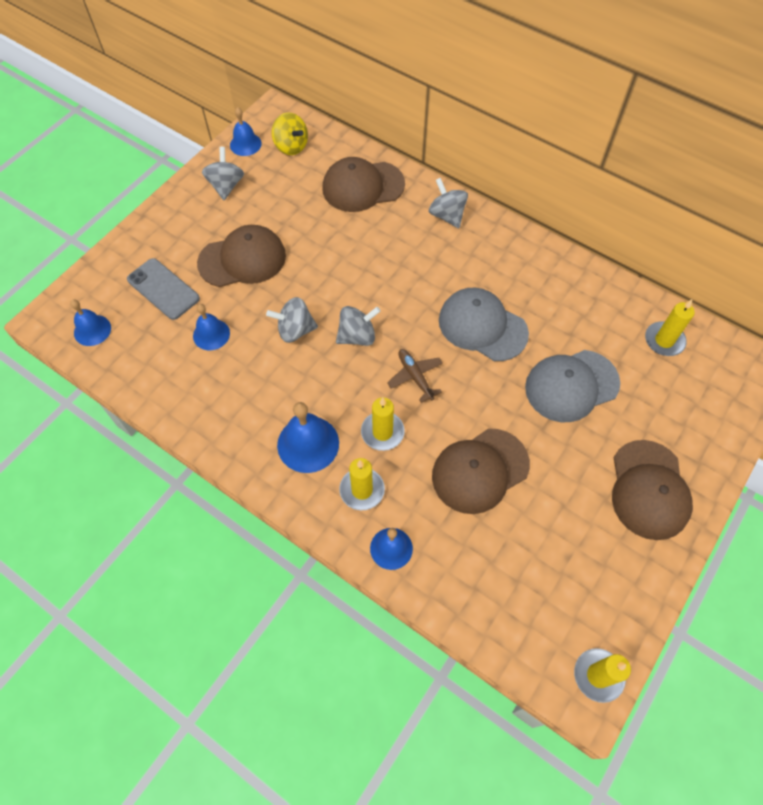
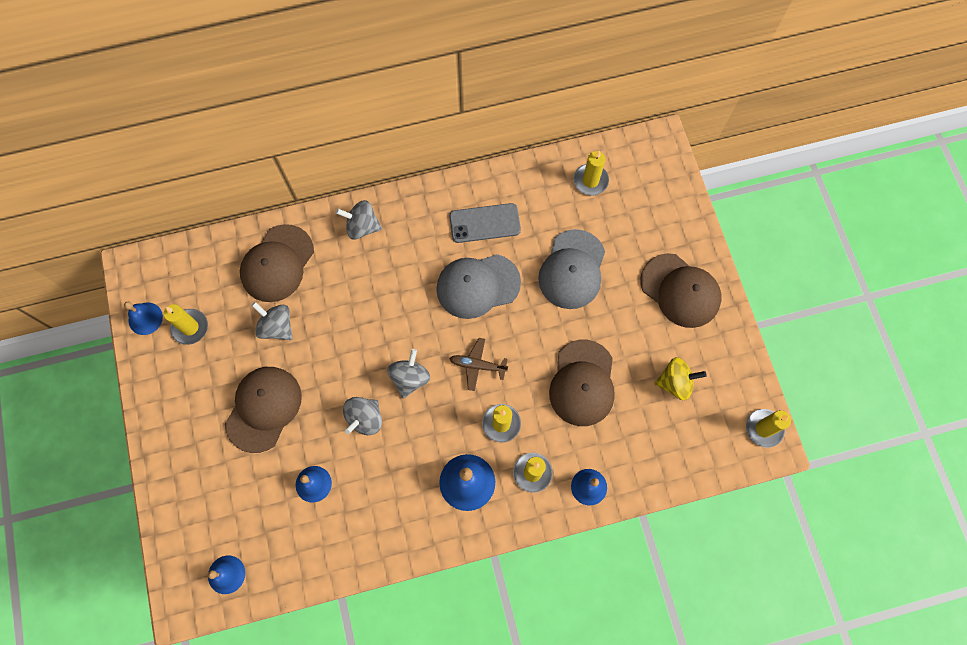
camera: 50 degrees left, 10 degrees up
grey phone [127,258,200,320] -> grey phone moved to [449,203,521,243]
grey spinning top [202,147,244,200] -> grey spinning top moved to [252,302,292,340]
yellow spinning top [272,112,308,155] -> yellow spinning top moved to [654,357,707,401]
none -> yellow candle [164,304,208,345]

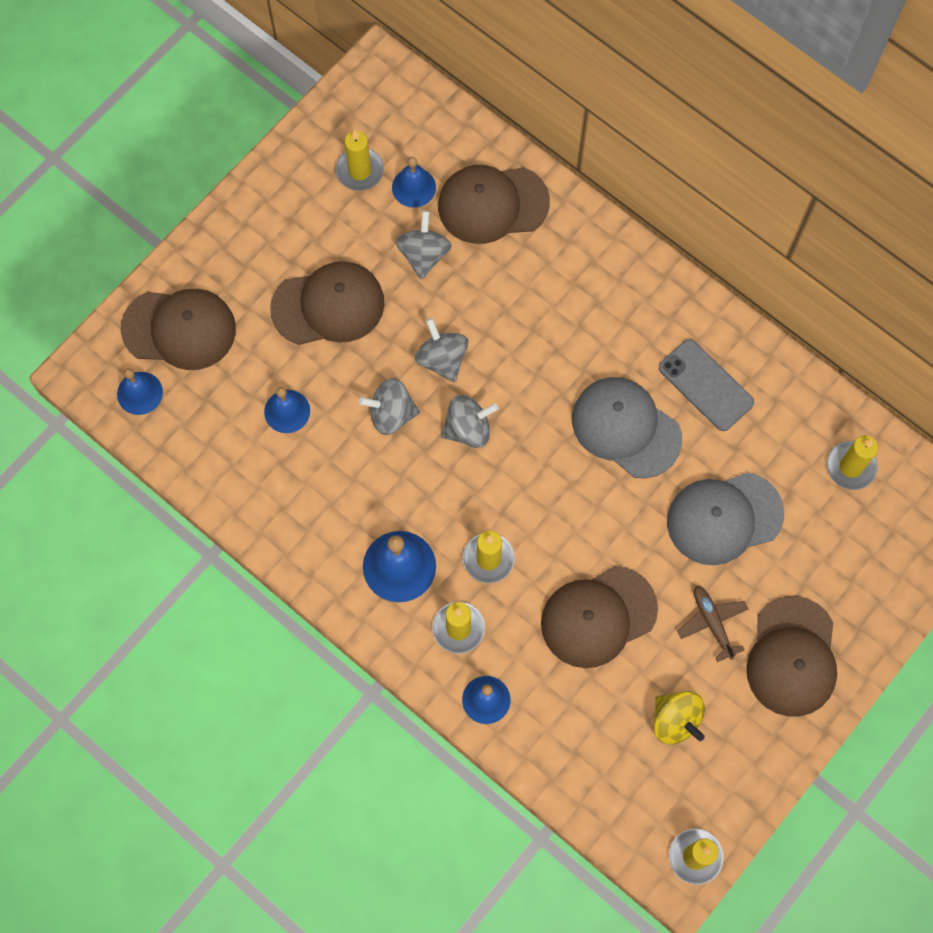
camera: 55 degrees right, 0 degrees up
blue bell [124,302,163,335] -> blue bell moved to [392,157,436,208]
grey spinning top [336,200,382,240] -> grey spinning top moved to [415,318,468,382]
brown plane [449,338,508,391] -> brown plane moved to [677,585,749,662]
none -> brown cap [121,289,236,370]

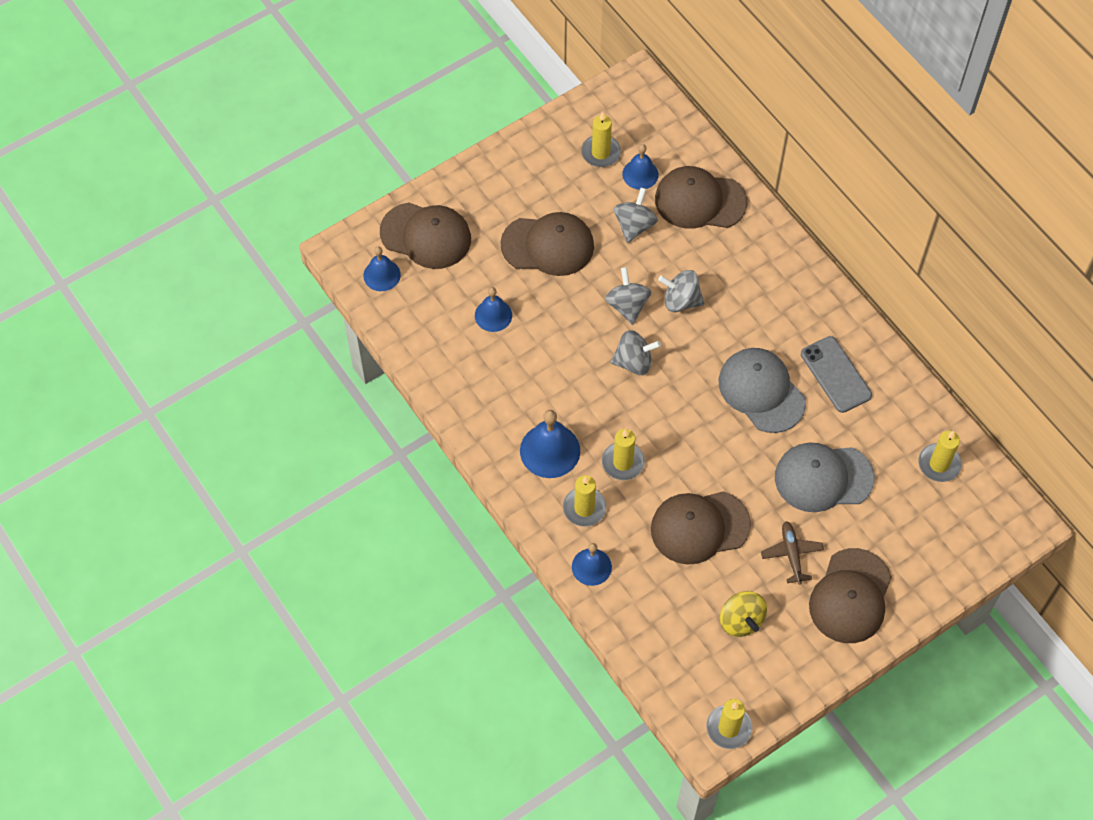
camera: 15 degrees right, 10 degrees down
grey spinning top [358,378,420,435] -> grey spinning top moved to [658,270,704,312]

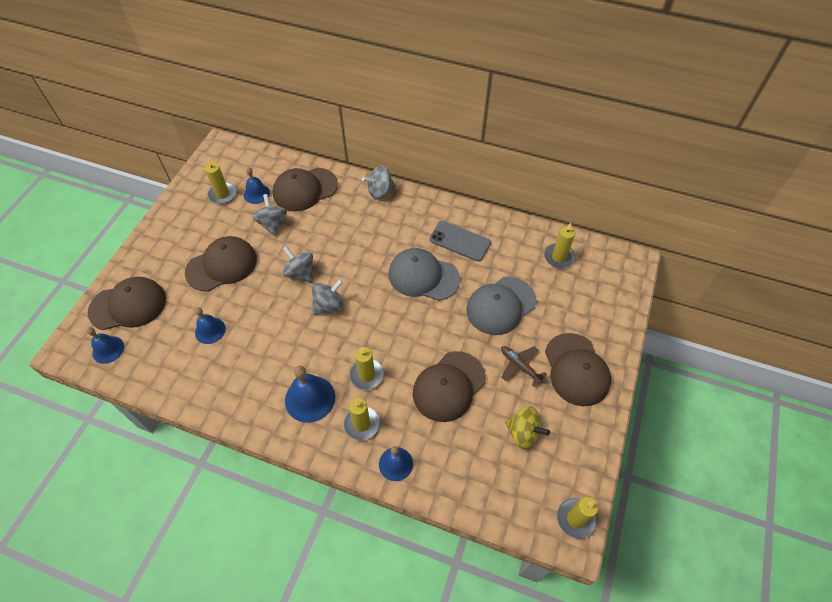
camera: 35 degrees left, 5 degrees down
grey spinning top [658,270,704,312] -> grey spinning top moved to [362,166,395,199]

